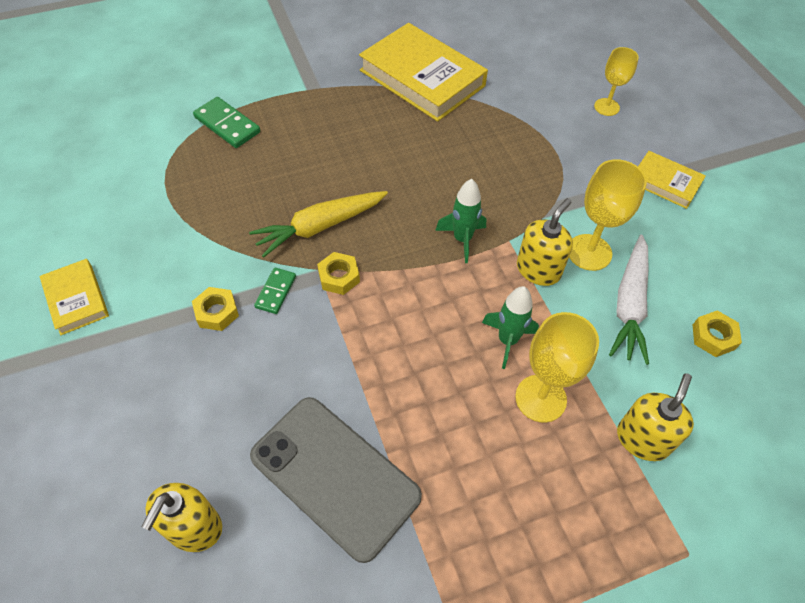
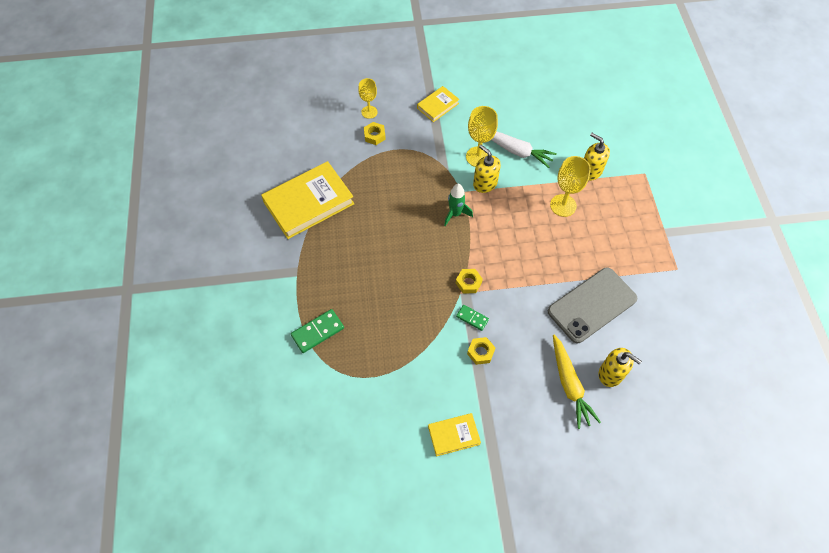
camera: 75 degrees left, 5 degrees up
yellow carrot [249,191,388,258] -> yellow carrot moved to [553,335,601,429]
green rocket [482,286,539,369] -> none
yellow nut [693,310,742,357] -> yellow nut moved to [364,122,386,145]

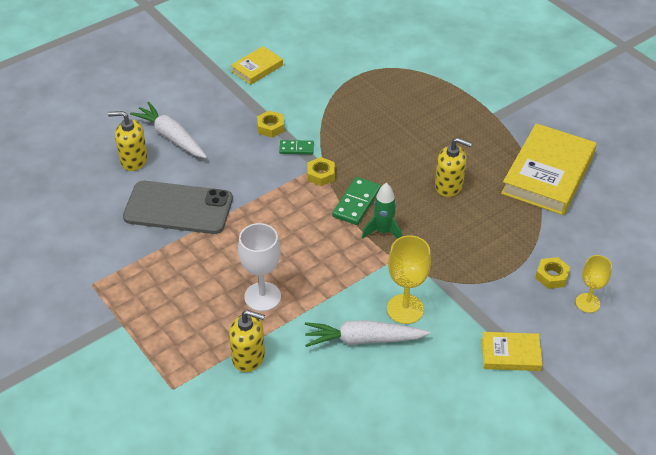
camera: 150 degrees right, 15 degrees down
green domino [291,309,344,353] -> green domino moved to [332,177,381,225]
yellow book [417,86,459,122] -> yellow book turned 75 degrees clockwise [482,332,543,371]
yellow soap dispenser [473,145,501,193] -> yellow soap dispenser moved to [435,137,472,197]
grey phone [548,268,637,343] -> grey phone turned 75 degrees clockwise [123,181,233,234]
yellow goblet [550,156,591,217] -> white goblet [238,223,281,311]
yellow carrot [553,335,601,429] -> white carrot [130,102,207,158]

